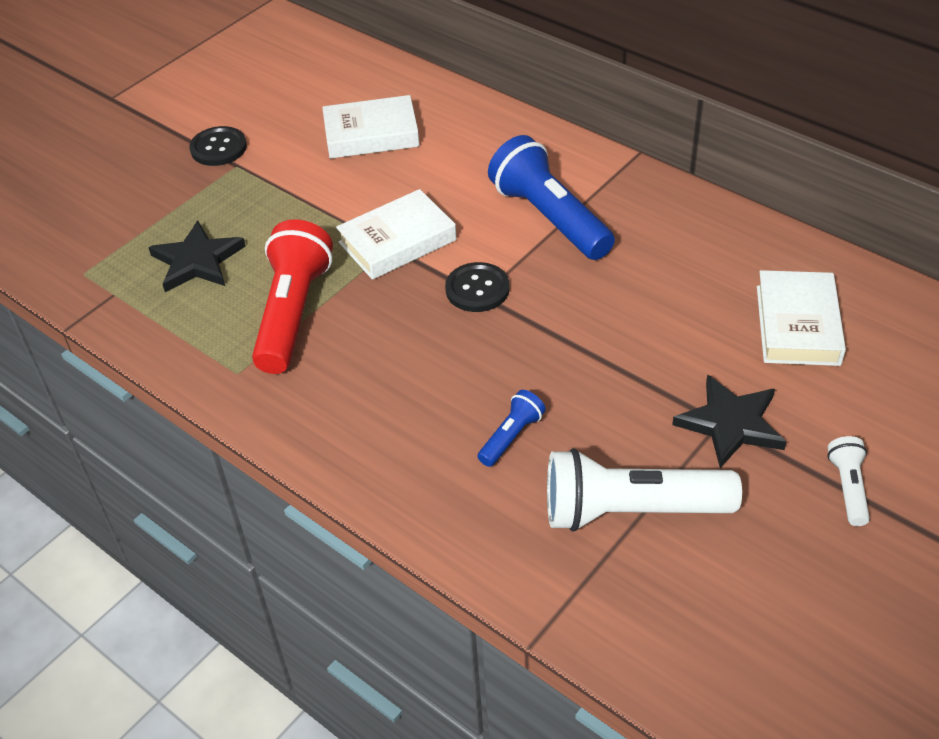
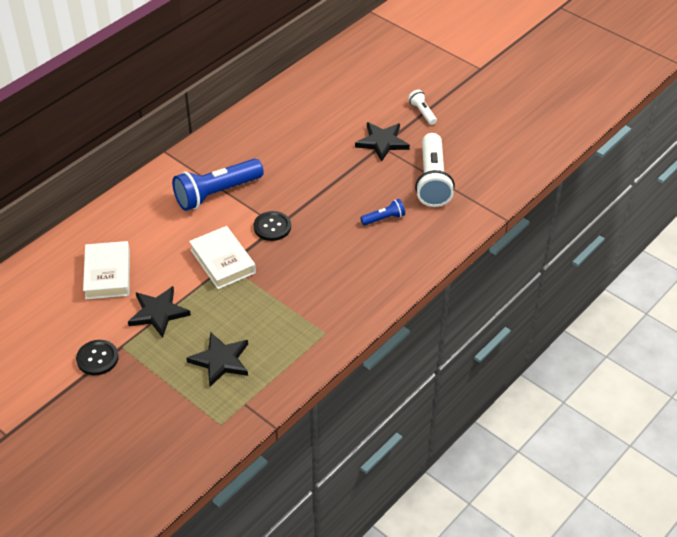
camera: 90 degrees left, 0 degrees up
red flashlight [252,219,333,374] -> none
blue flashlight [477,390,546,467] -> blue flashlight turned 120 degrees clockwise [360,199,405,225]
white book [757,270,846,366] -> none
white flashlight [827,436,870,526] -> white flashlight turned 60 degrees clockwise [408,90,437,125]
none -> black star [128,286,191,338]

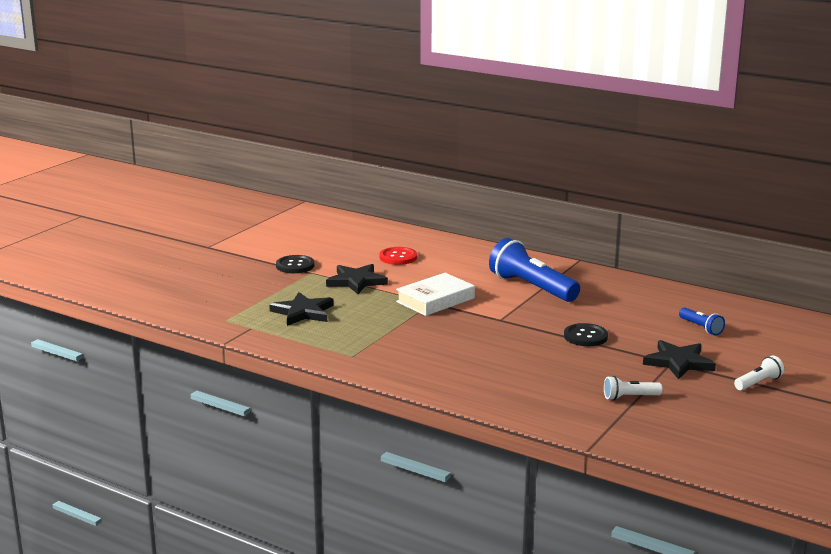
camera: 80 degrees right, 25 degrees down
white book [83,241,130,299] -> red button [379,247,417,265]
black button [254,211,291,241] -> black button moved to [564,323,608,346]
blue flashlight [360,199,405,225] -> blue flashlight moved to [679,307,725,335]
white flashlight [415,133,455,207] -> white flashlight [604,376,663,400], size x0.48

